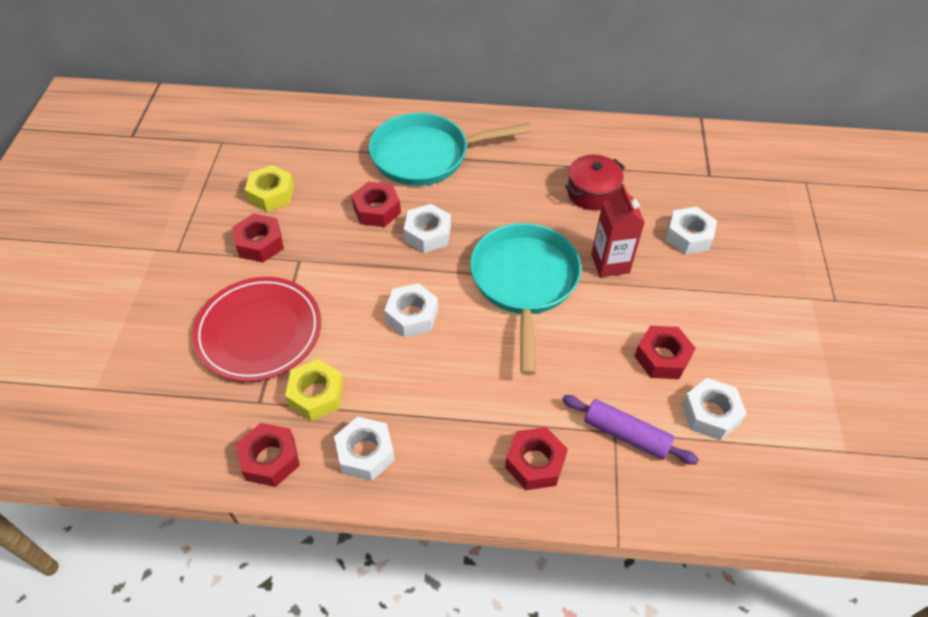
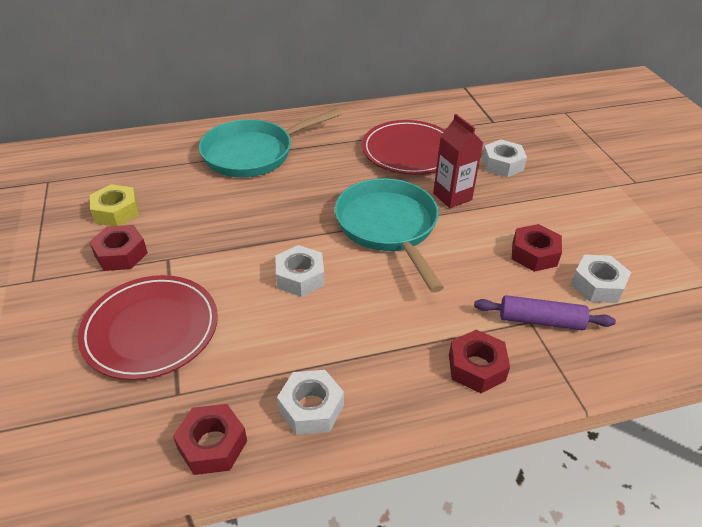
camera: 20 degrees left, 10 degrees down
yellow nut [285,359,344,421] -> none
red nut [351,182,401,227] -> none
white nut [404,204,451,253] -> none
red pot [565,155,625,211] -> red plate [362,120,445,175]

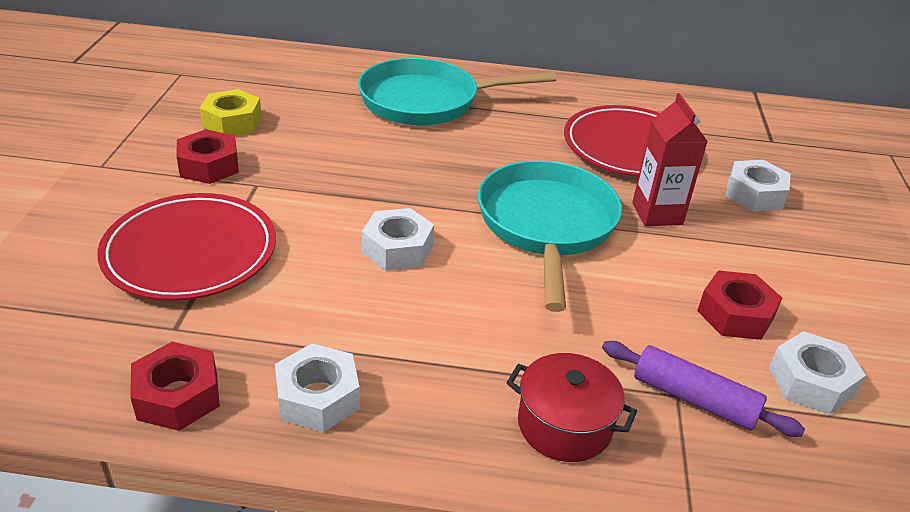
camera: 20 degrees right, 5 degrees down
red nut [449,330,510,393] -> red pot [506,353,637,462]

